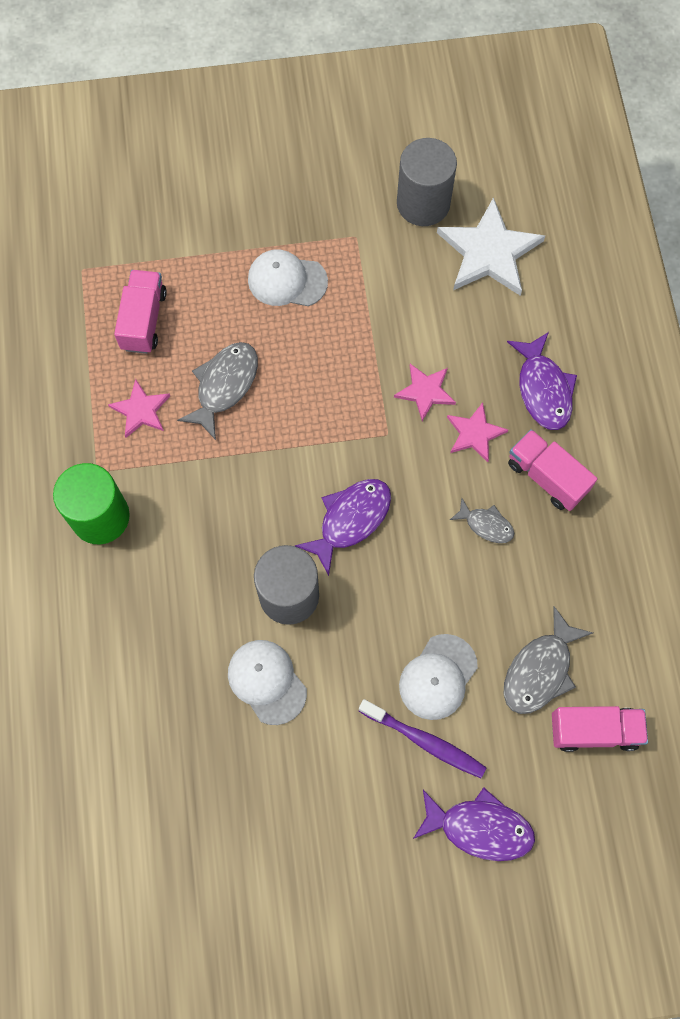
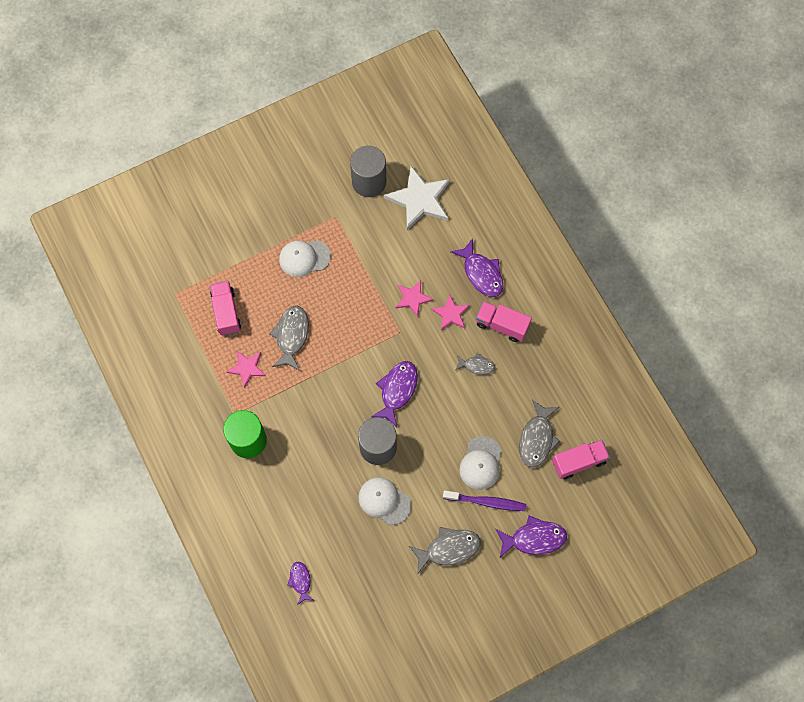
camera: 20 degrees left, 0 degrees up
none -> purple fish [287,562,314,605]
none -> grey fish [409,527,481,575]

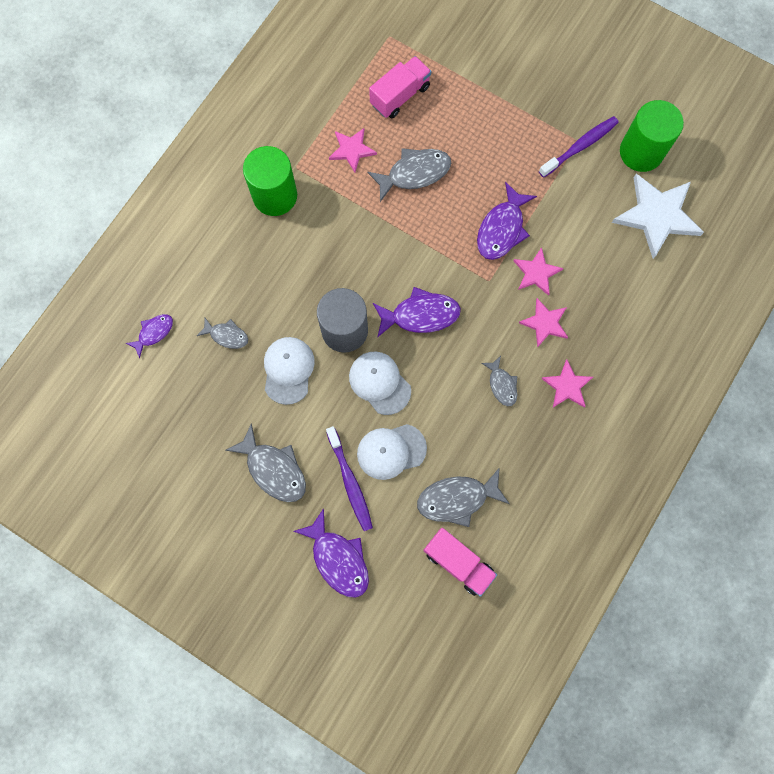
camera: 60 degrees right, 5 degrees up
white cap [279,240,331,277] -> white cap moved to [349,351,411,415]
grey cylinder [350,146,386,197] -> green cylinder [620,100,684,172]
purple fish [451,238,503,297] -> purple fish moved to [477,182,537,260]
pink truck [476,301,532,342] -> pink star [541,359,593,408]
none -> grey fish [197,318,248,349]
none -> purple toothbrush [539,116,619,178]

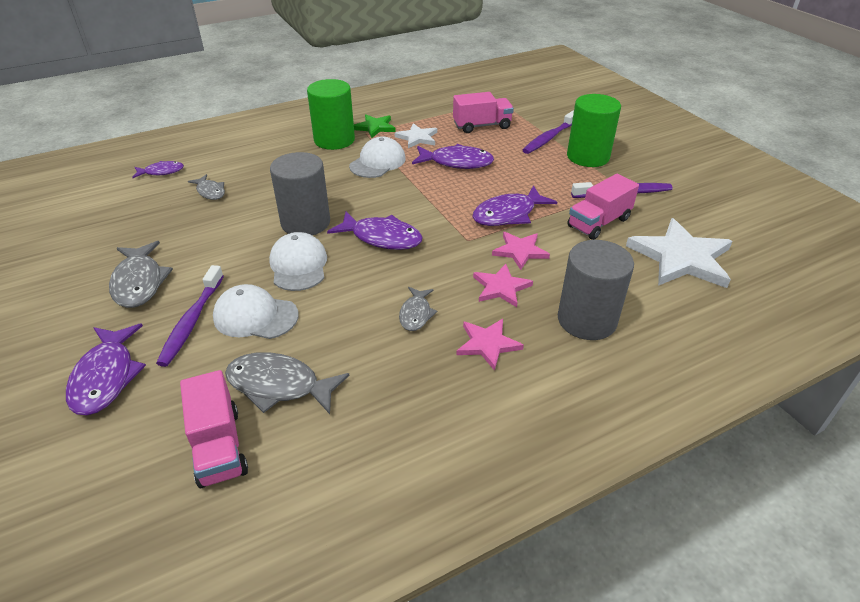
camera: 30 degrees right, 35 degrees down
white cap [264,337,315,405] -> white cap moved to [349,137,406,178]
pink star [329,128,377,172] -> white star [395,123,437,148]
grey fish [367,148,451,202] -> purple fish [412,144,494,169]
green cylinder [620,100,684,172] -> green cylinder moved to [567,94,621,167]
none -> green star [354,115,396,138]
none -> purple toothbrush [523,110,574,154]
none -> grey cylinder [558,240,634,340]
none -> pink truck [567,174,639,240]

